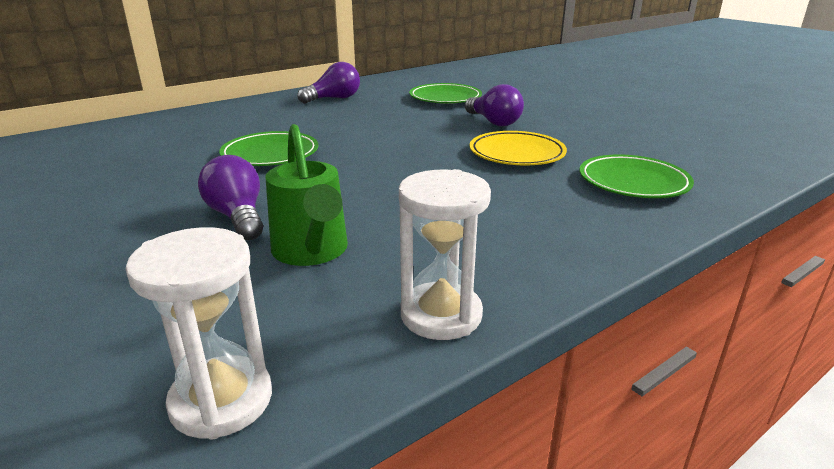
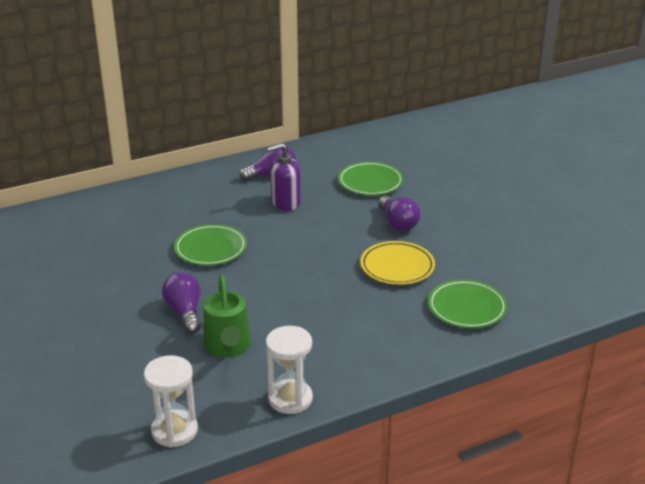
camera: 10 degrees right, 5 degrees up
none -> purple soap dispenser [267,143,301,211]

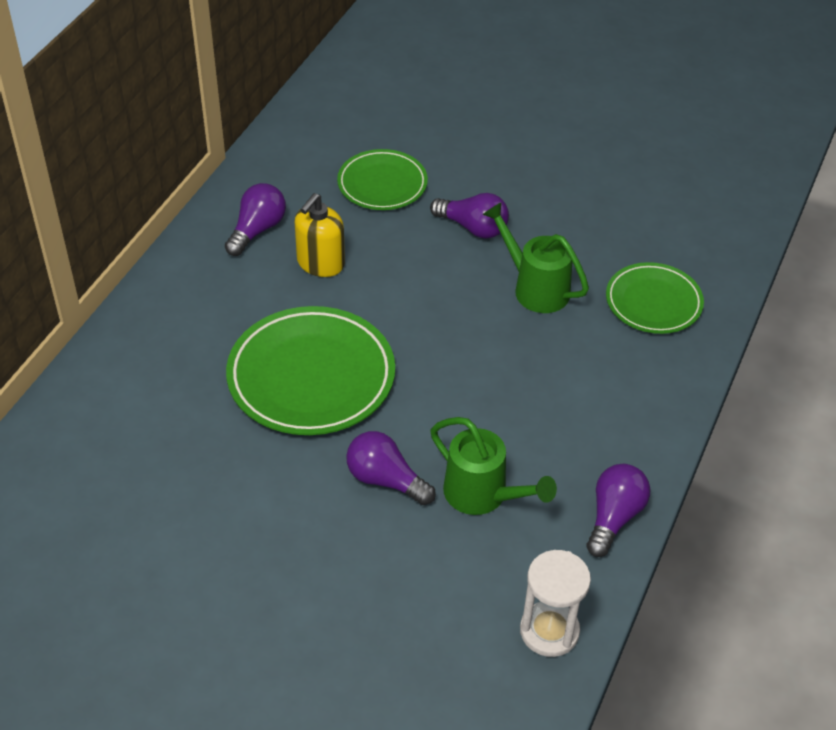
camera: 40 degrees left, 15 degrees up
green plate [174,224,247,266] -> green plate [226,306,395,435], size x1.63
white hourglass [266,326,313,414] -> purple light bulb [586,464,650,557]
purple soap dispenser [267,143,301,211] -> yellow soap dispenser [294,193,345,277]
yellow plate [360,241,435,285] -> green watering can [483,203,589,313]

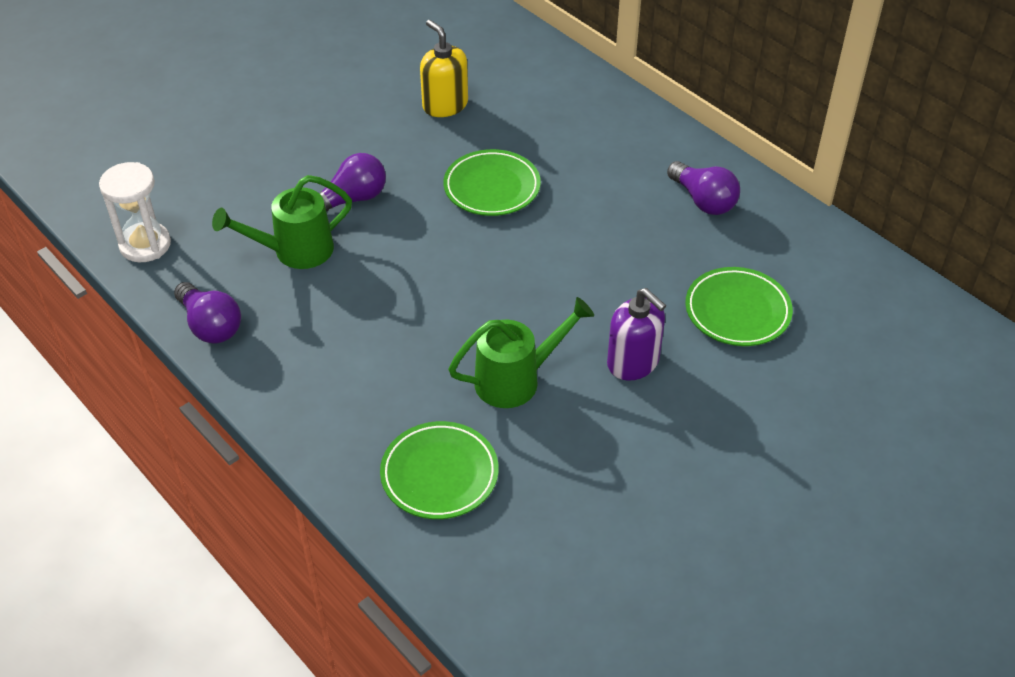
camera: 115 degrees right, 0 degrees up
green plate [226,306,395,435] -> green plate [443,149,541,216], size x0.61
yellow soap dispenser [294,193,345,277] -> yellow soap dispenser moved to [420,20,468,117]
purple light bulb [430,193,509,239] -> purple soap dispenser [607,288,666,381]

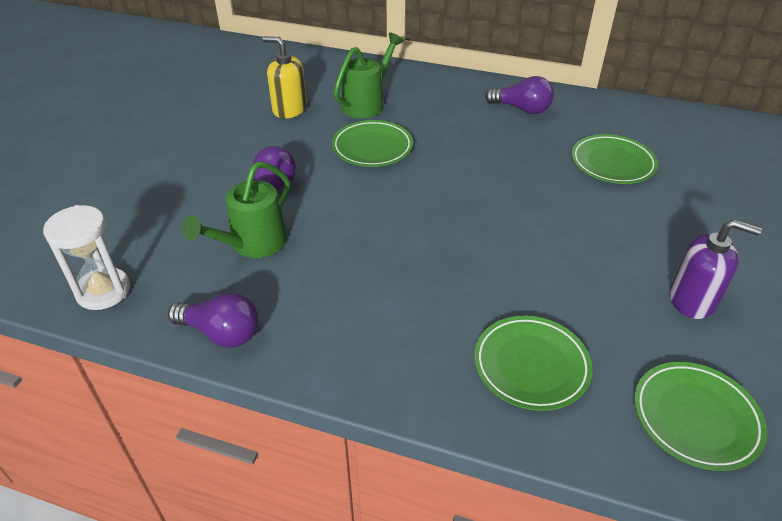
camera: 30 degrees left, 5 degrees down
green watering can [448,297,594,408] -> green watering can moved to [334,33,404,118]
purple soap dispenser [607,288,666,381] -> purple soap dispenser moved to [670,219,762,319]
none -> green plate [634,362,767,471]

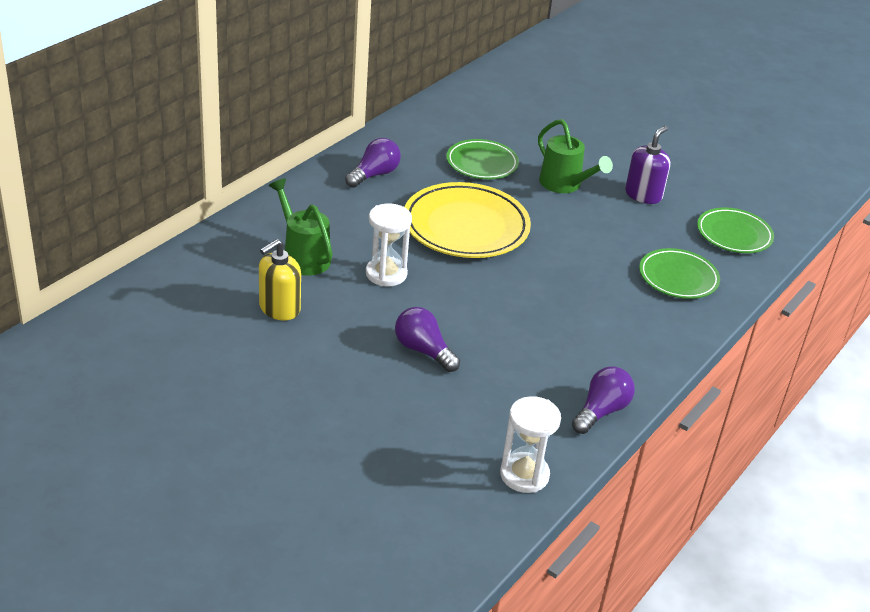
camera: 75 degrees left, 5 degrees down
green watering can [182,162,290,258] -> green watering can moved to [538,119,613,193]
green plate [332,120,413,167] -> white hourglass [366,203,412,286]
none -> yellow plate [404,182,531,258]

